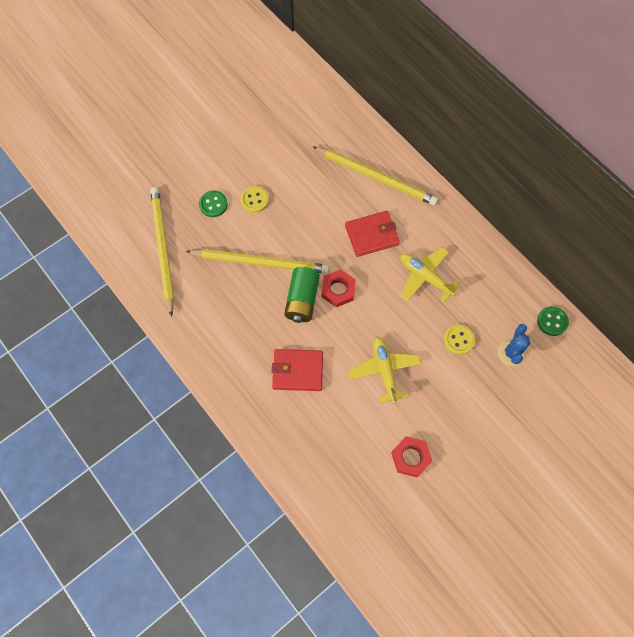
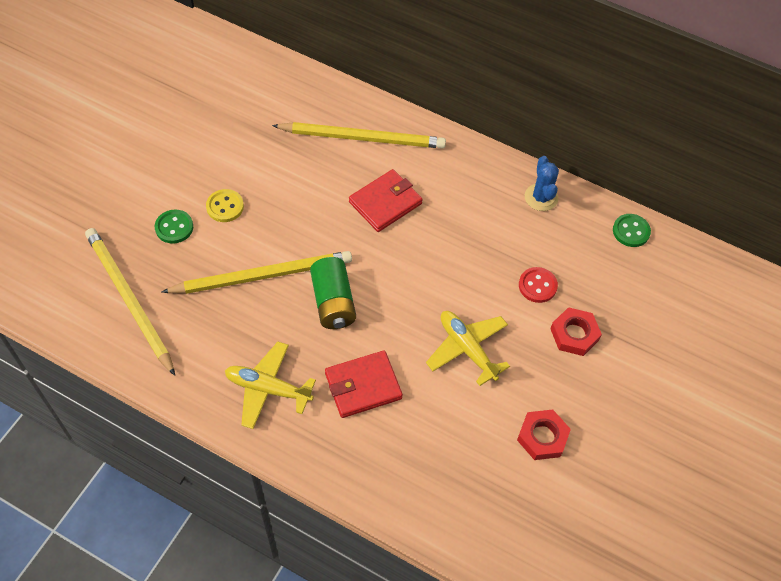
camera: 25 degrees left, 10 degrees down
red nut [321,269,356,307] -> red nut moved to [550,307,602,356]
yellow plane [400,247,461,303] -> yellow plane moved to [225,342,316,429]
yellow button [444,325,475,355] -> red button [519,267,558,303]
blue cactus [498,324,530,366] -> blue cactus moved to [525,156,559,211]

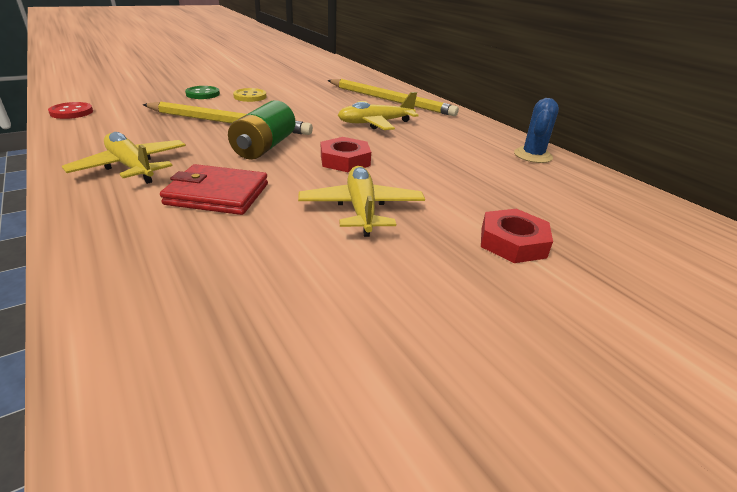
camera: 30 degrees right, 25 degrees down
yellow pencil [85,228,175,376] -> none
red wallet [349,169,423,232] -> yellow plane [338,92,418,130]
red nut [517,410,571,460] -> red nut moved to [321,137,371,172]
red button [519,267,558,303] -> red button moved to [48,102,93,119]
green button [613,214,651,247] -> none

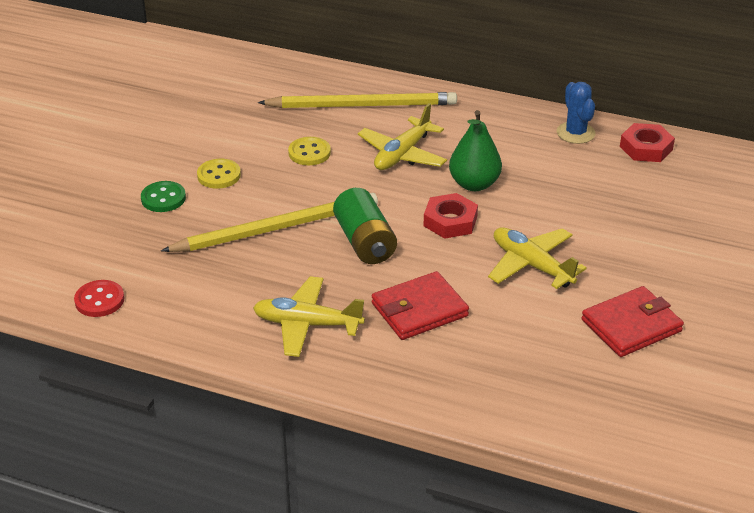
camera: 35 degrees left, 5 degrees up
red nut [481,209,553,263] -> red nut moved to [620,123,675,162]
none -> yellow button [288,137,331,165]
none -> green pear [449,110,502,191]
none -> red wallet [582,286,684,357]

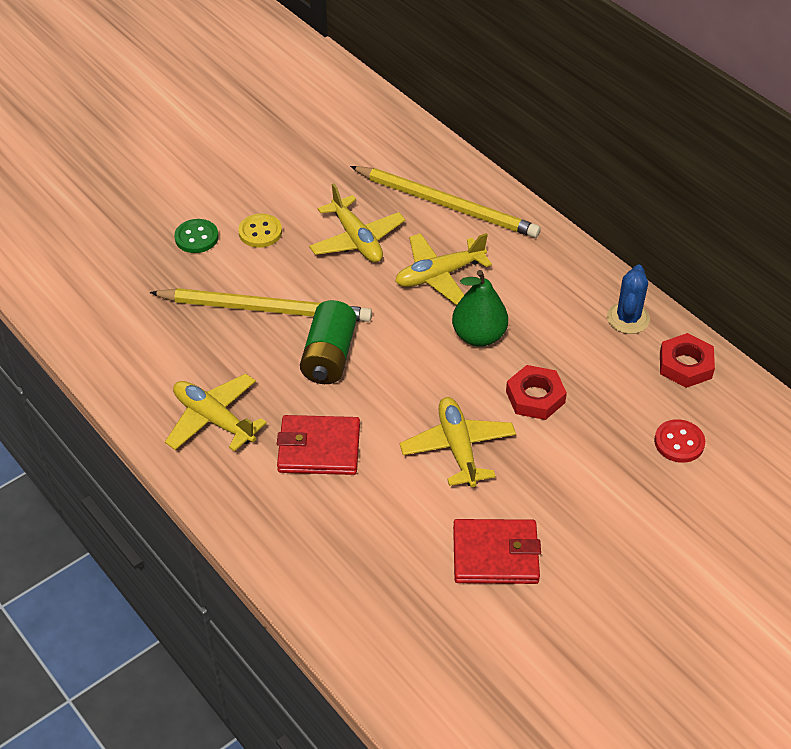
camera: 30 degrees right, 10 degrees up
red button [74,280,124,317] -> red button moved to [654,419,705,463]
yellow button [288,137,331,165] -> yellow plane [309,183,405,262]
red nut [424,193,478,239] -> red nut moved to [506,365,567,420]

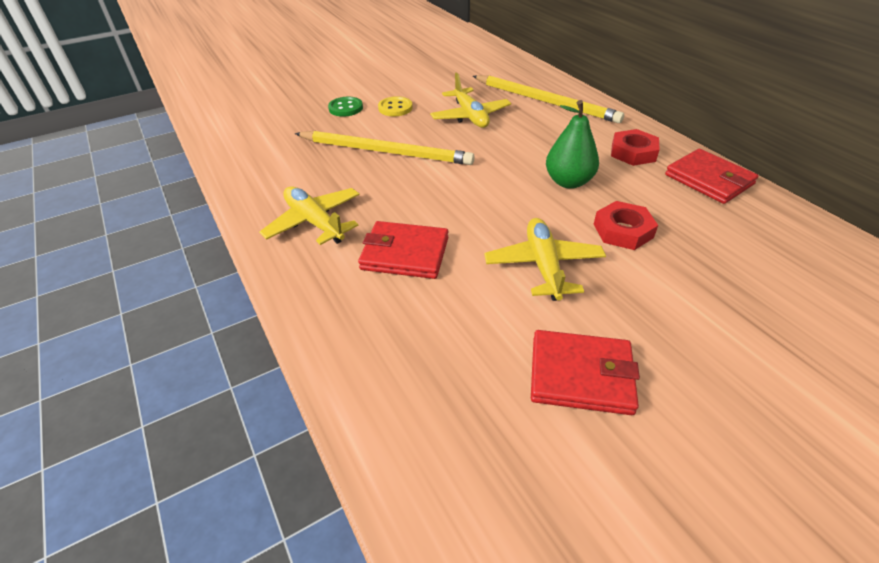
camera: 10 degrees right, 5 degrees down
green battery [300,300,357,384] -> none
yellow plane [395,233,492,305] -> none
blue cactus [607,264,650,334] -> red wallet [665,149,759,204]
red button [654,419,705,463] -> none
red nut [660,333,715,388] -> red nut moved to [611,129,660,166]

